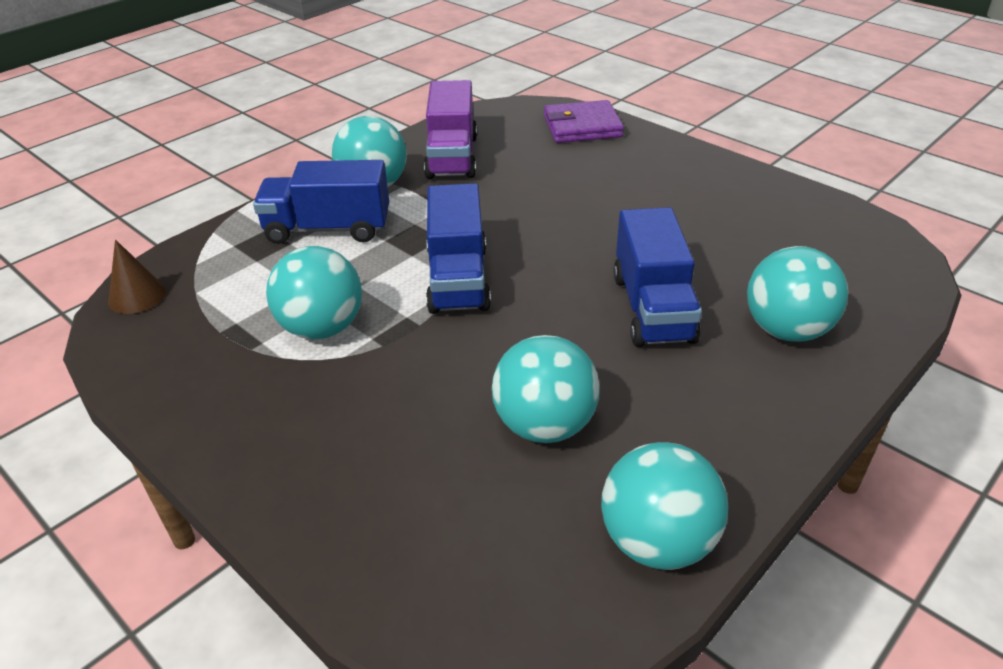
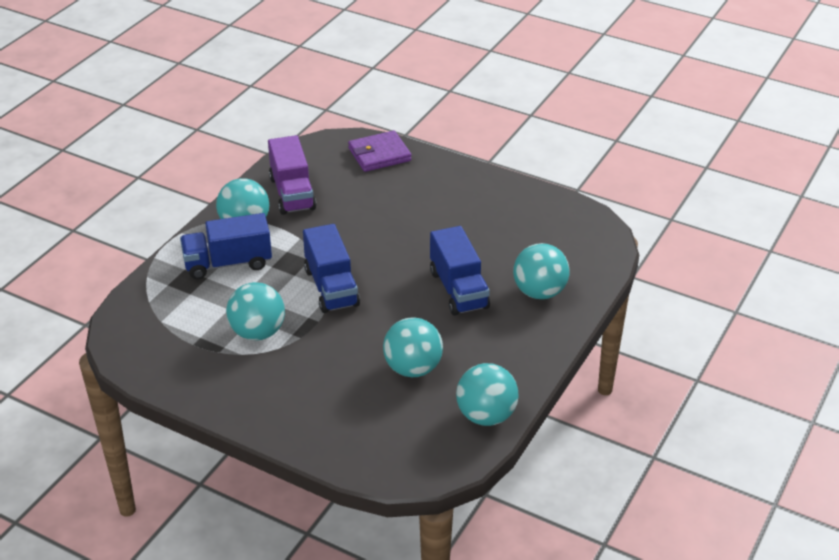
camera: 15 degrees left, 0 degrees up
brown cone [108,240,166,314] -> none

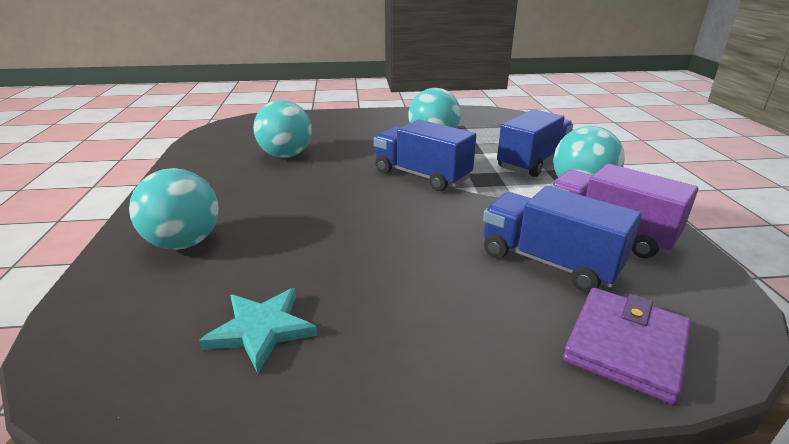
camera: 145 degrees right, 10 degrees down
blue truck [430,226,490,316] -> blue truck moved to [483,186,642,292]
turquoise ball [456,363,519,426] -> none
none -> turquoise star [199,288,318,373]

